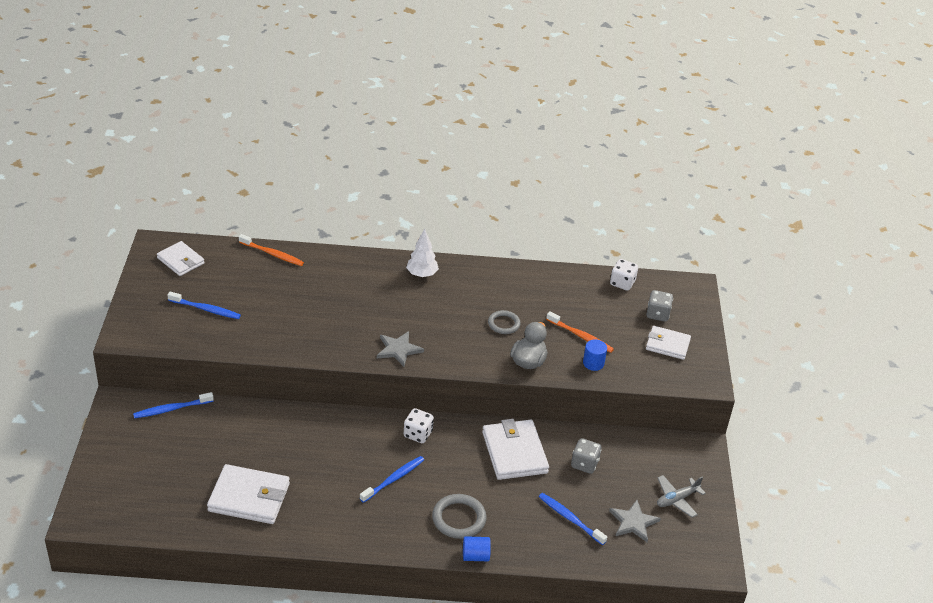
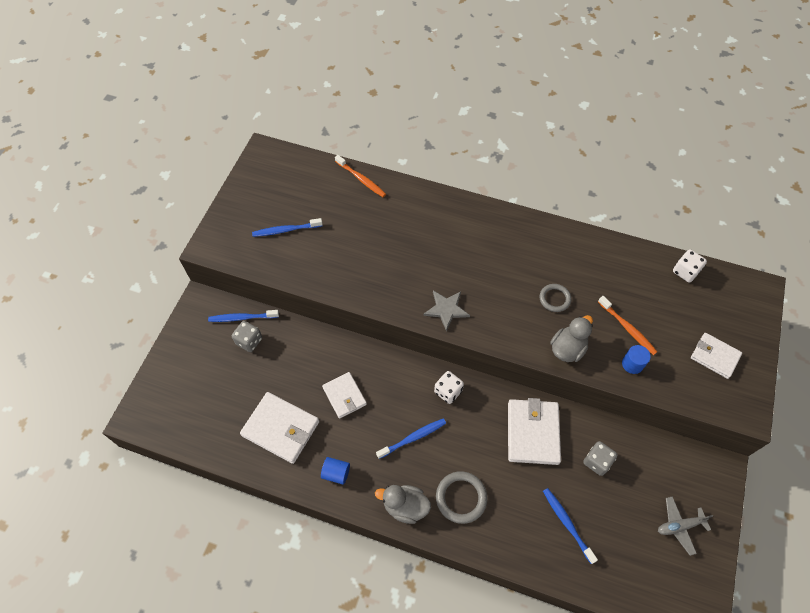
camera: 20 degrees right, 20 degrees up
white wallet [157,241,205,276] -> white wallet moved to [322,372,367,419]
blue toothbrush [167,292,241,319] -> blue toothbrush turned 135 degrees clockwise [252,218,323,237]
white tree [406,229,439,277] -> none
blue cylinder [463,536,491,561] -> blue cylinder moved to [321,457,350,485]
grey star [609,500,661,542] -> none
grey dice [646,290,673,322] -> grey dice moved to [232,321,262,352]
none -> grey duck [375,485,431,524]

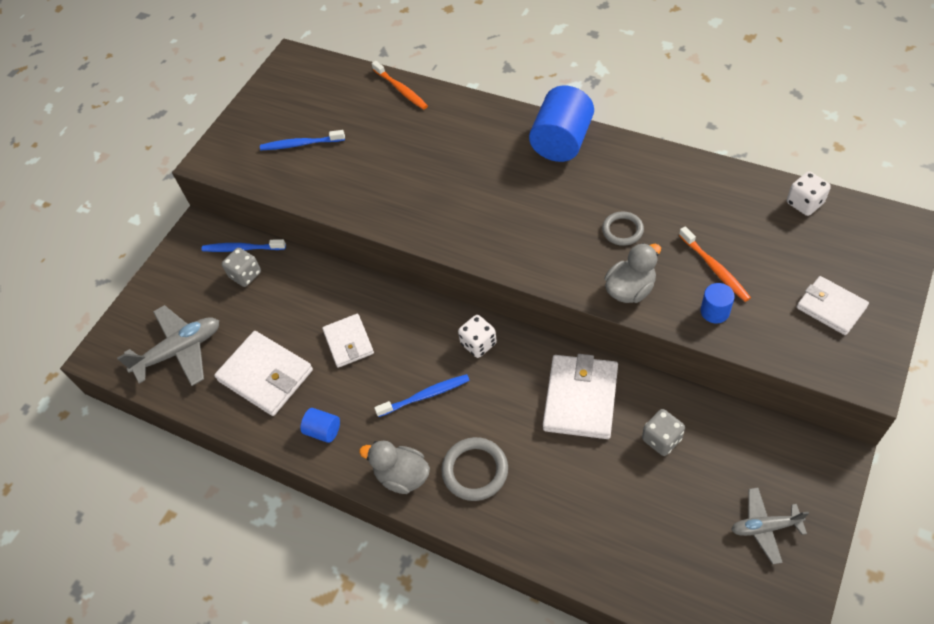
camera: 15 degrees right, 5 degrees down
grey star [423,291,470,331] -> none
blue toothbrush [543,488,598,564] -> none
none -> grey plane [117,305,219,386]
none -> blue cylinder [529,86,594,162]

